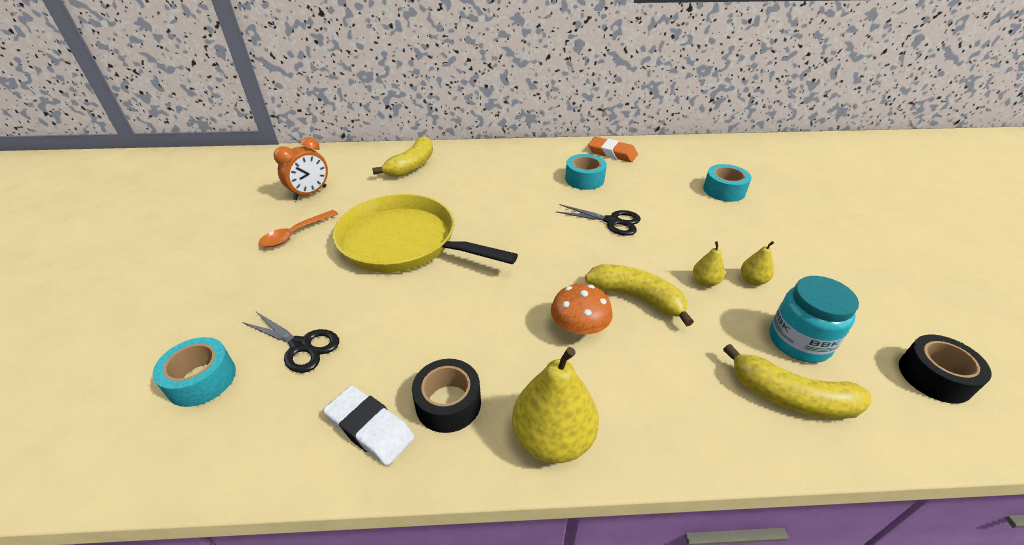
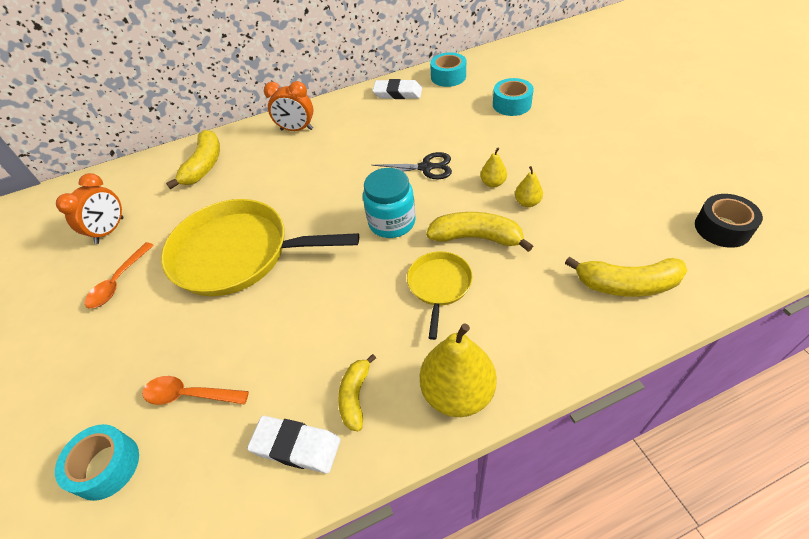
camera: 15 degrees left, 10 degrees up
black scissors [242,311,339,373] -> orange spoon [142,376,249,405]
black tape [412,359,481,433] -> yellow banana [338,354,376,431]
orange mushroom [551,284,613,338] -> yellow pan [407,251,473,340]
turquoise tape [565,154,607,190] -> turquoise tape moved to [430,52,466,87]
orange eraser [588,137,638,162] -> white eraser [372,79,422,99]
yellow pear [741,241,774,285] -> yellow pear moved to [480,147,507,188]
turquoise jar [769,276,859,363] -> turquoise jar moved to [363,168,416,238]
none -> orange clock [264,81,313,131]

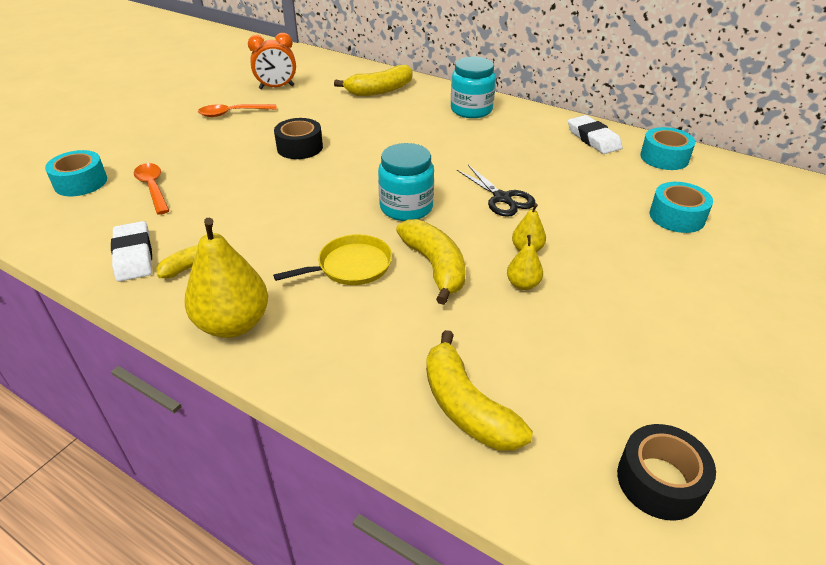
camera: 50 degrees right, 10 degrees down
yellow pan [161,199,359,296] -> black tape [274,118,323,159]
orange clock [264,81,313,131] -> turquoise jar [451,57,496,118]

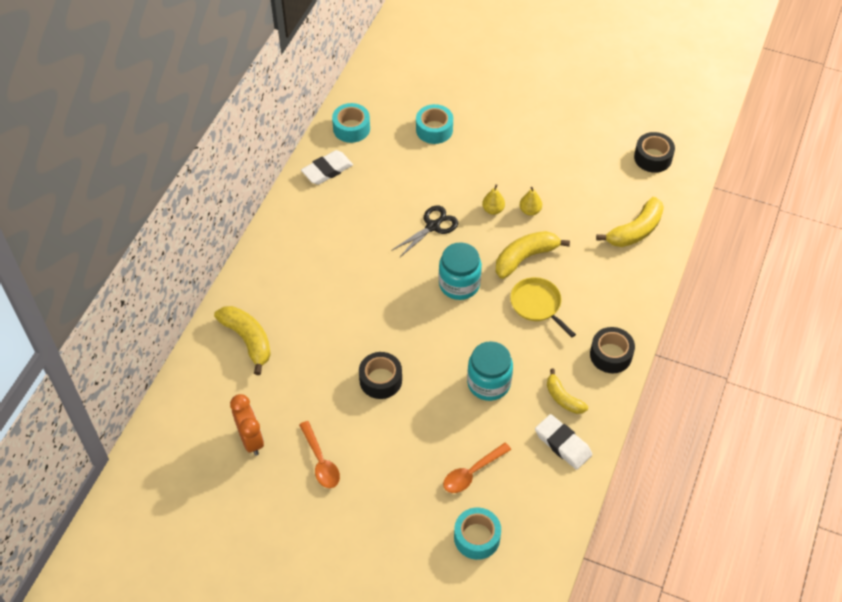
camera: 100 degrees left, 15 degrees up
white eraser [111,221,152,282] -> white eraser turned 75 degrees clockwise [535,414,592,470]
yellow pear [185,218,268,338] -> black tape [590,327,635,373]
turquoise jar [451,57,496,118] -> turquoise jar moved to [467,341,513,401]

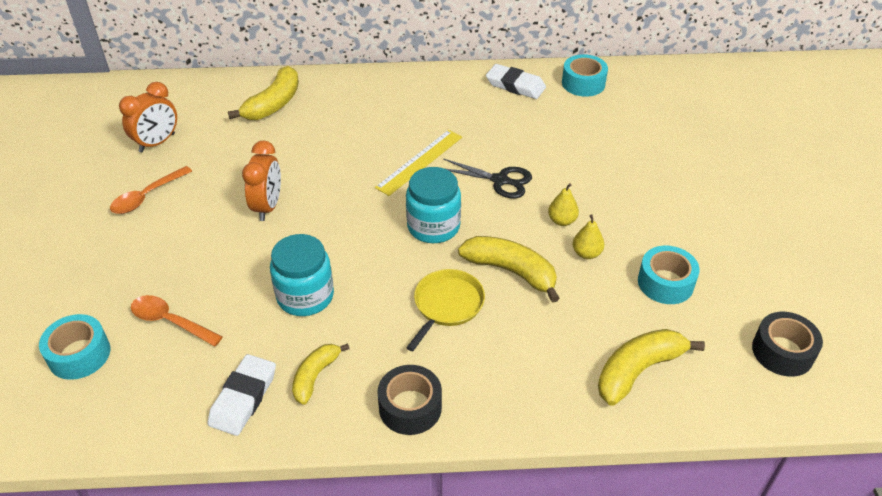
camera: 65 degrees right, 10 degrees down
black tape [359,352,402,399] -> orange clock [242,141,281,221]
turquoise tape [416,104,453,144] -> turquoise tape moved to [638,246,700,304]
yellow banana [596,197,664,247] -> yellow banana turned 120 degrees clockwise [598,329,705,406]
none -> yellow ruler [375,130,462,196]

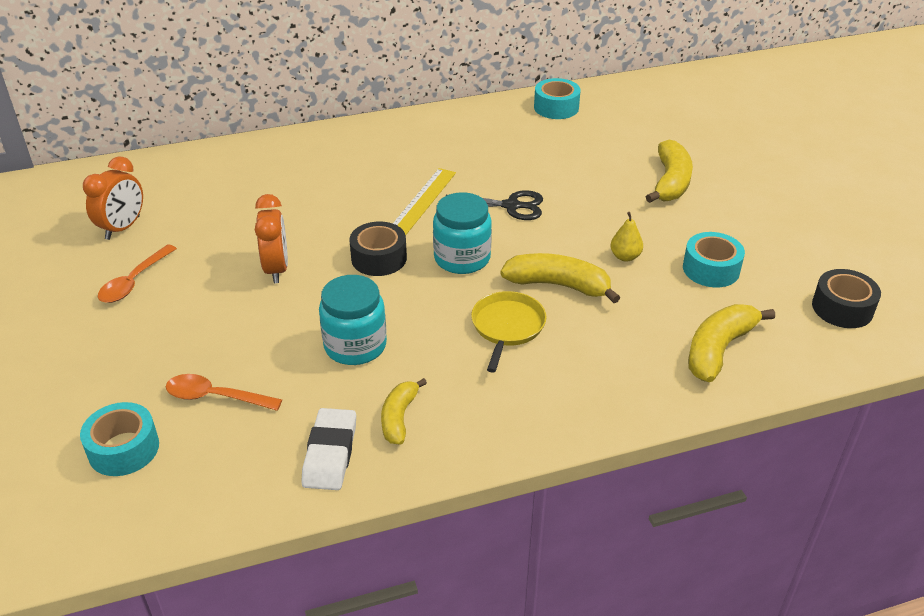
camera: 15 degrees left, 5 degrees down
yellow banana [228,66,299,120] -> yellow banana moved to [646,139,693,203]
black tape [377,365,442,435] -> black tape moved to [349,222,407,276]
white eraser [486,64,546,99] -> none
yellow pear [548,183,579,226] -> none

